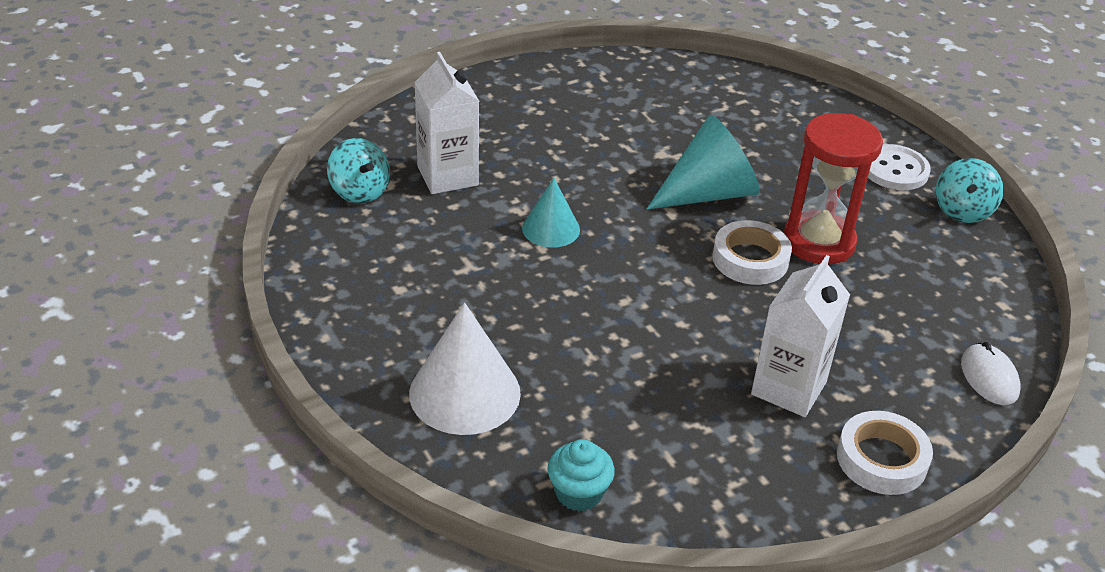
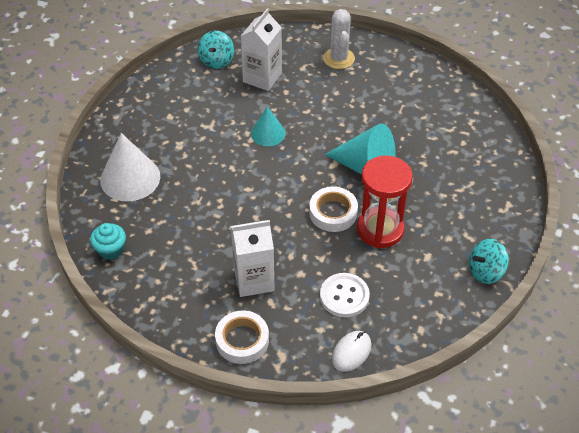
camera: 50 degrees right, 10 degrees up
white button [868,144,931,190] -> white button moved to [320,273,370,317]
none -> white cactus [323,9,355,69]

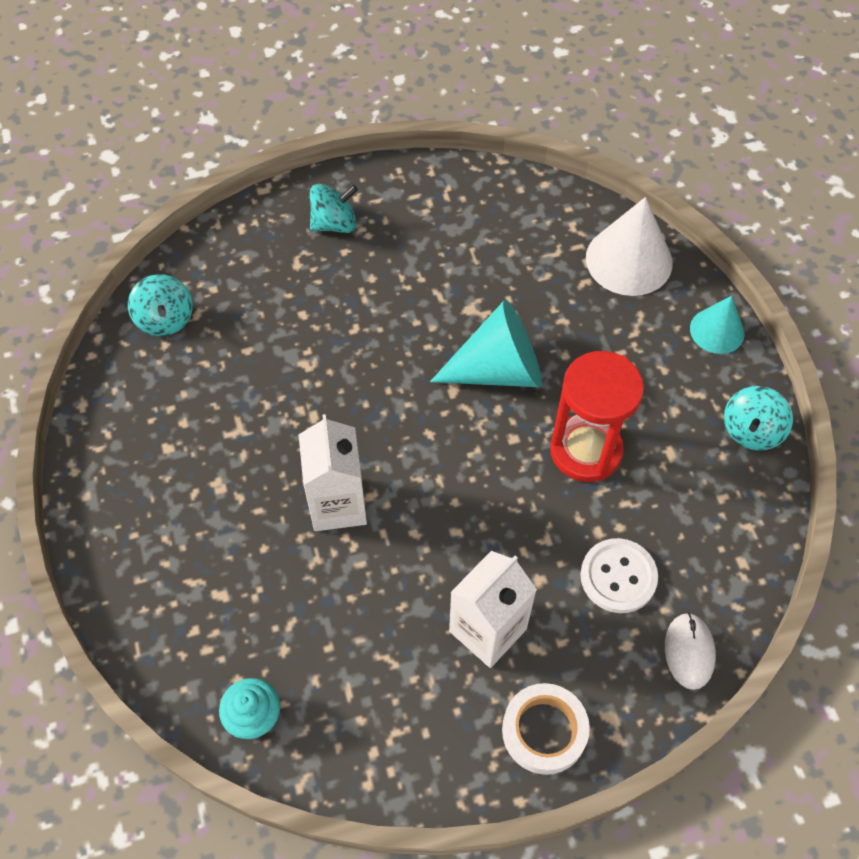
camera: 35 degrees left, 10 degrees up
white cone [100,133,160,201] -> white cone moved to [586,197,672,296]
white carton [240,8,282,91] -> white carton moved to [298,414,367,531]
turquoise cone [251,106,285,146] -> turquoise cone moved to [690,296,745,354]
white tape [309,187,358,232] -> none
white cactus [323,9,355,69] -> turquoise spinning top [310,184,358,233]

